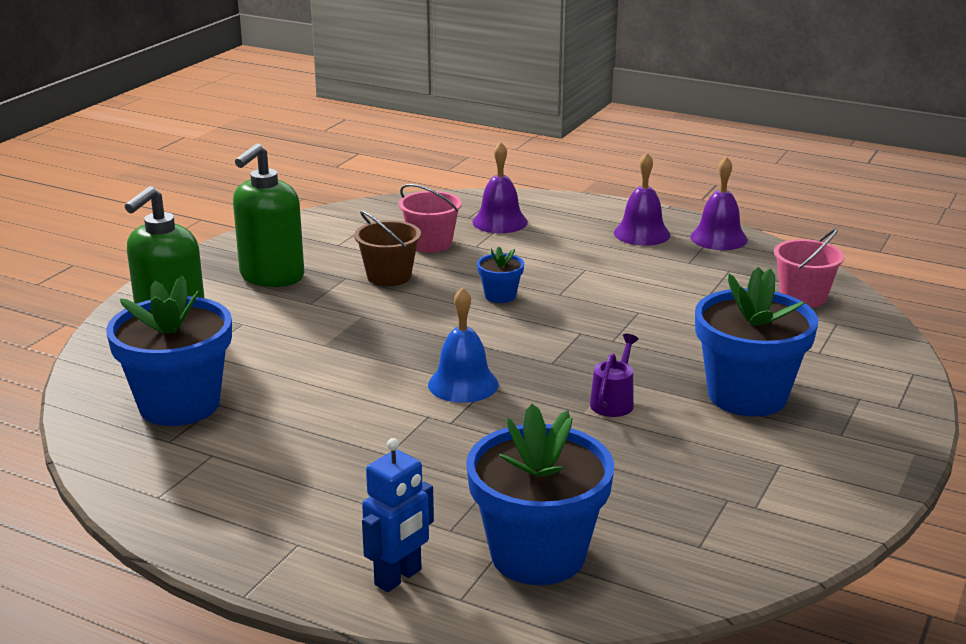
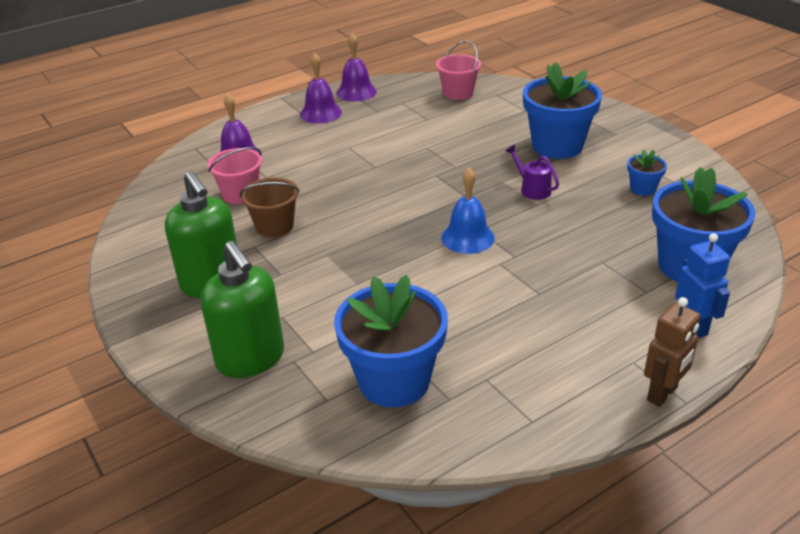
camera: 60 degrees left, 10 degrees up
blue flower pot [477,247,524,303] -> blue flower pot moved to [627,149,667,196]
none -> brown robot [644,297,700,407]

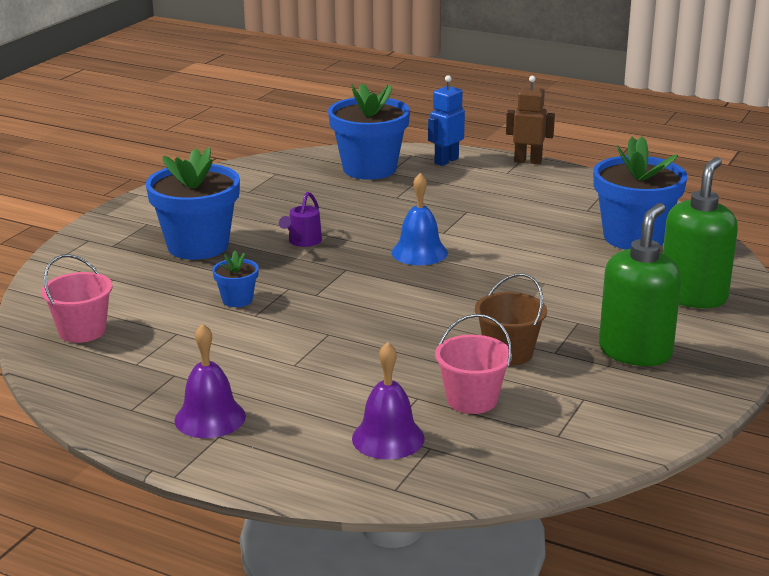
camera: 120 degrees left, 10 degrees down
purple bell [336,33,377,101] -> none
blue flower pot [627,149,667,196] -> blue flower pot moved to [212,251,259,307]

